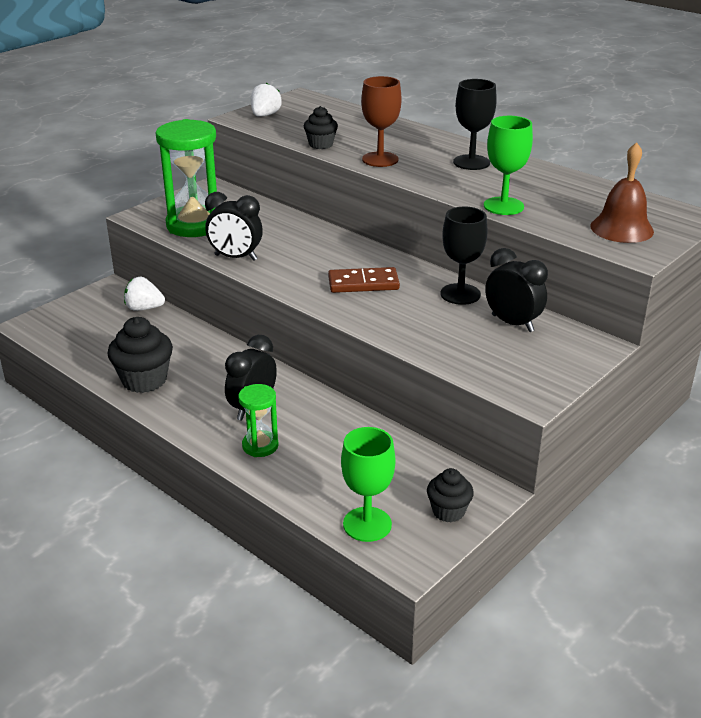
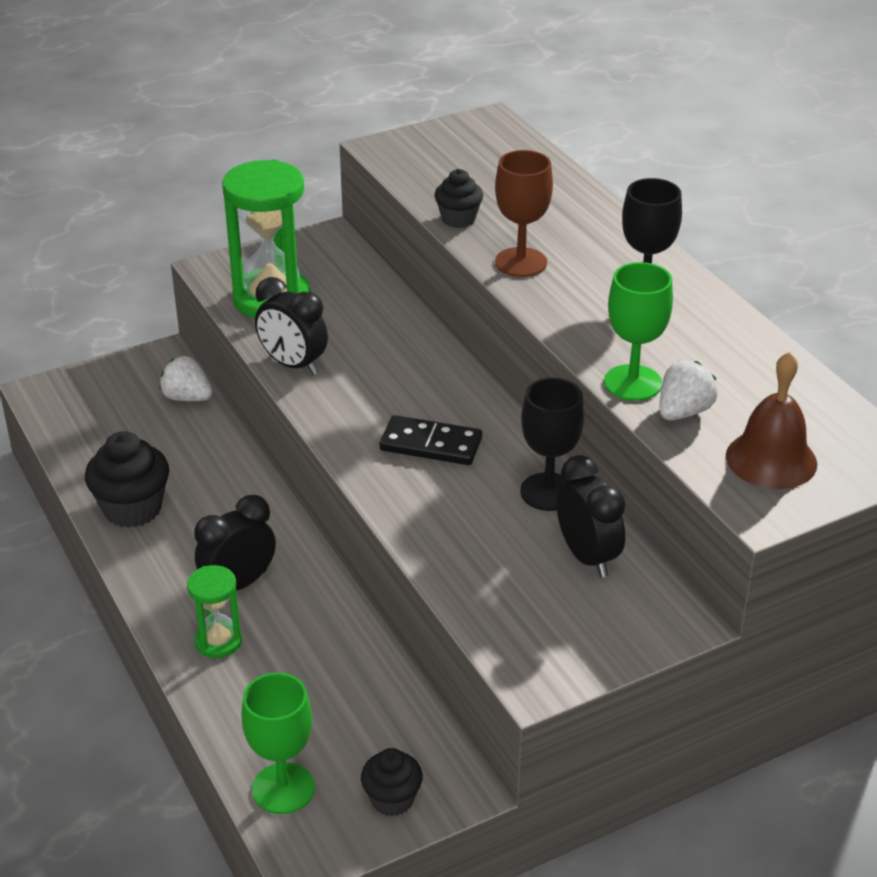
camera: 20 degrees right, 5 degrees up
white strawberry [251,83,282,117] -> white strawberry moved to [659,361,718,420]
brown domino [328,267,400,293] -> black domino [380,415,482,465]

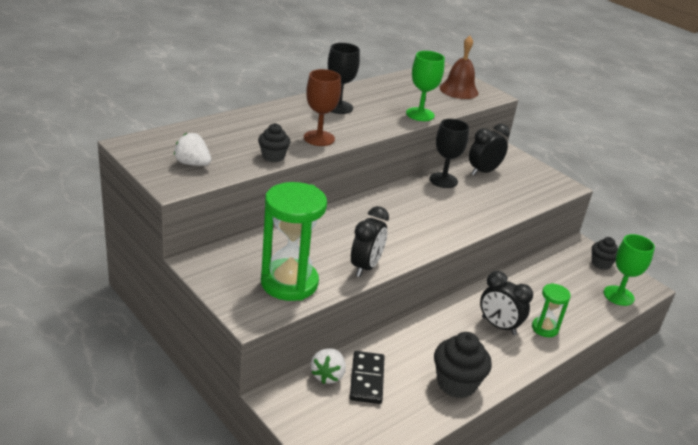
camera: 105 degrees left, 5 degrees down
black domino [380,415,482,465] -> black domino moved to [350,351,385,404]
white strawberry [659,361,718,420] -> white strawberry moved to [174,133,211,166]

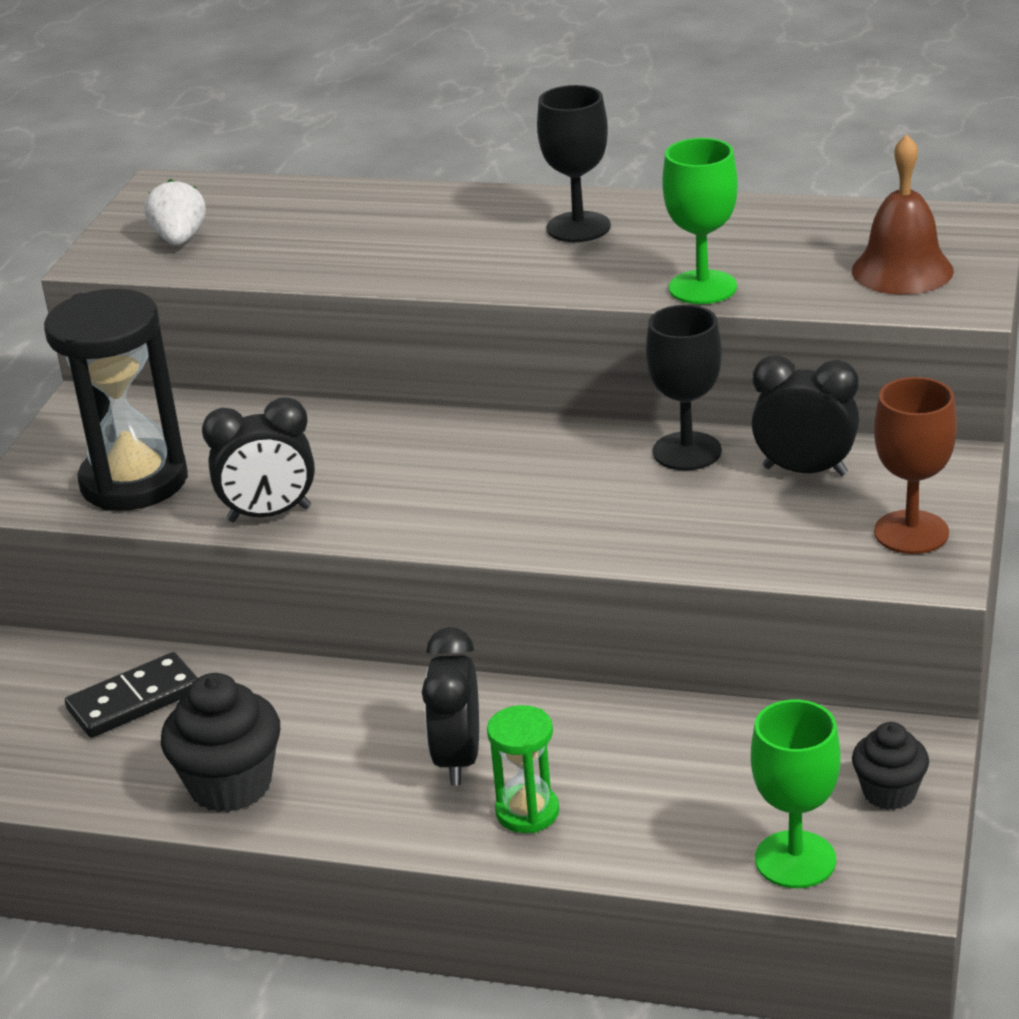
camera: 60 degrees right, 0 degrees up
black cupcake [258,123,290,162] -> none
green hourglass [261,182,327,301] -> black hourglass [44,289,188,511]
brown goblet [304,69,341,146] -> brown goblet moved to [874,377,957,554]
white strawberry [311,348,346,384] -> none

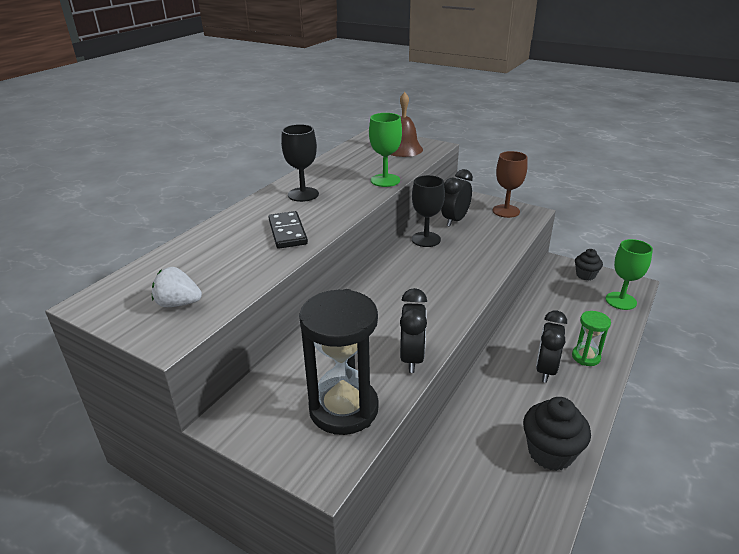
camera: 75 degrees left, 0 degrees up
black domino [65,652,198,738] -> black domino moved to [268,211,308,249]
black clock [422,627,479,786] -> black clock turned 90 degrees clockwise [536,311,567,383]

